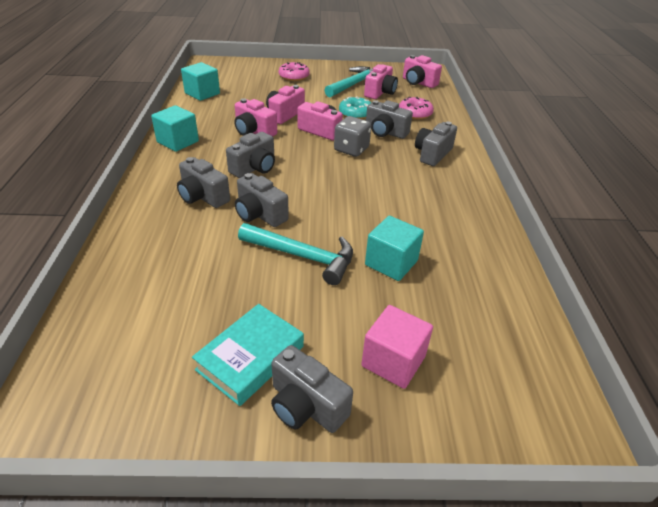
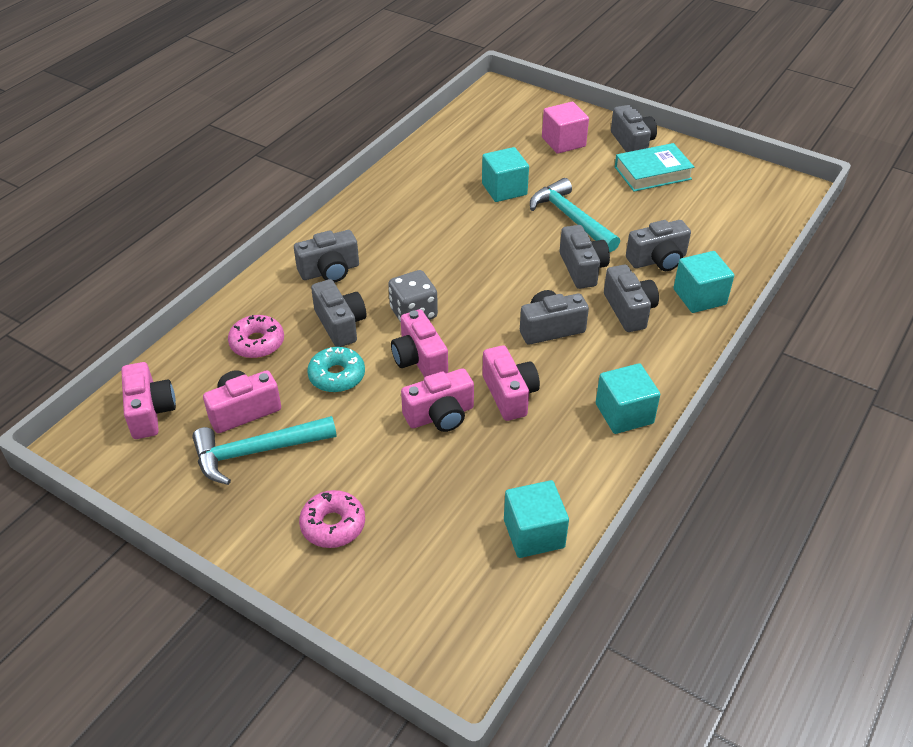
camera: 145 degrees left, 5 degrees up
none -> grey camera [626,220,691,271]
none -> turquoise cube [673,251,734,313]

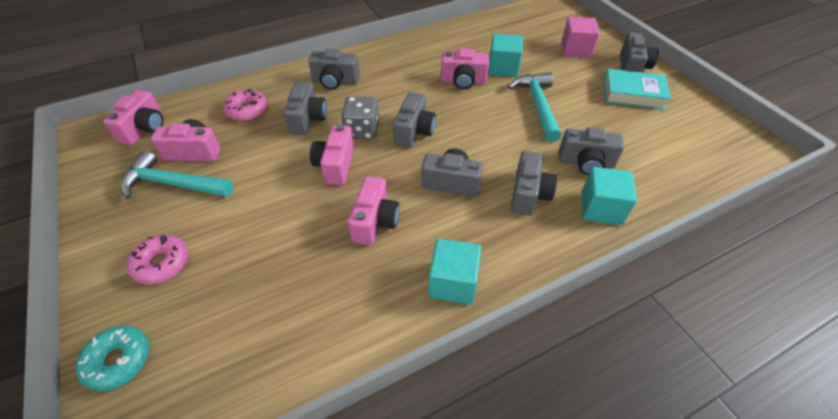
camera: 30 degrees right, 5 degrees up
turquoise donut [307,347,365,393] -> turquoise donut moved to [76,325,149,392]
pink camera [401,368,474,432] -> pink camera moved to [441,48,490,90]
turquoise cube [504,480,569,558] -> none
grey camera [560,225,610,289] -> grey camera moved to [393,92,436,148]

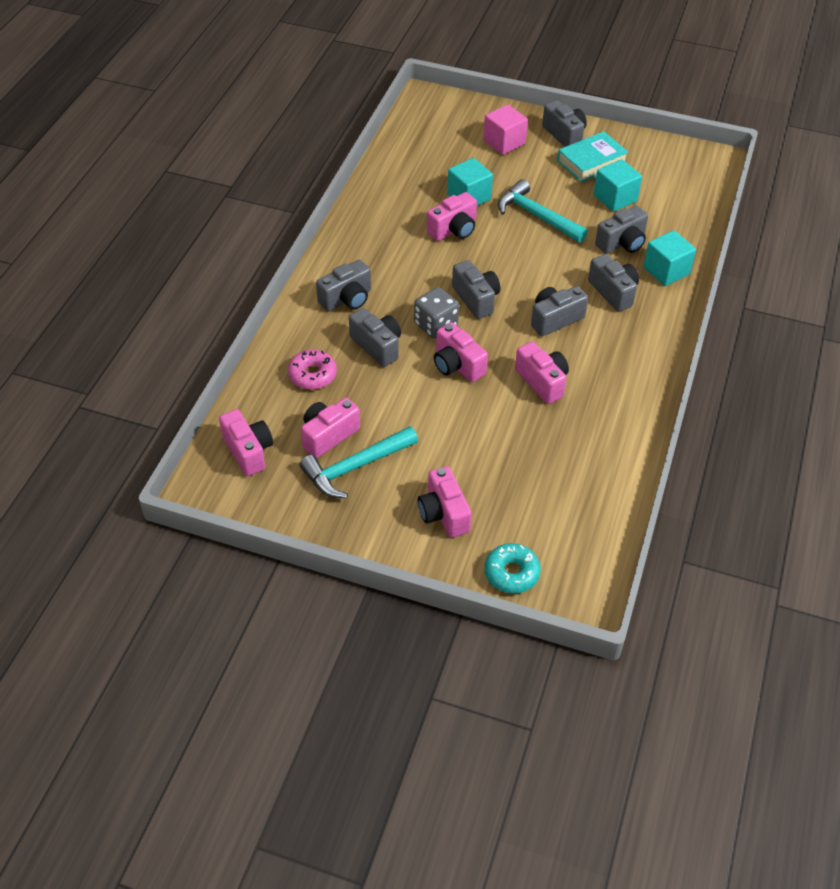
camera: 45 degrees left, 0 degrees up
pink donut [127,234,188,285] -> pink camera [418,466,472,538]
turquoise cube [428,238,481,305] -> turquoise cube moved to [593,159,642,212]

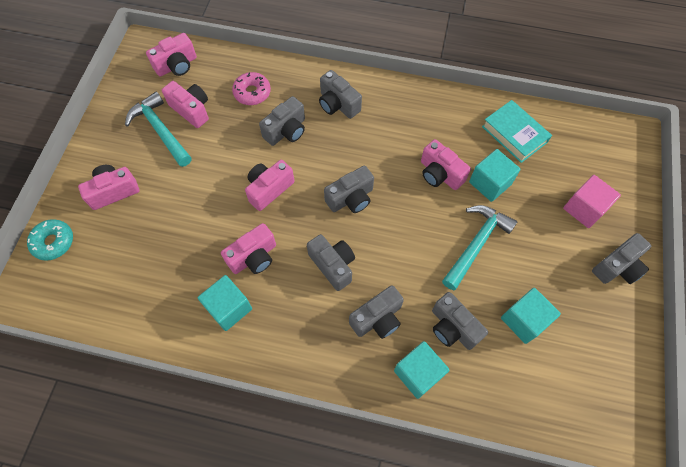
camera: 85 degrees right, 15 degrees up
grey dice [414,287,459,339] -> none
turquoise book [557,131,629,182] -> turquoise book moved to [482,100,552,163]
none -> turquoise cube [198,275,252,331]

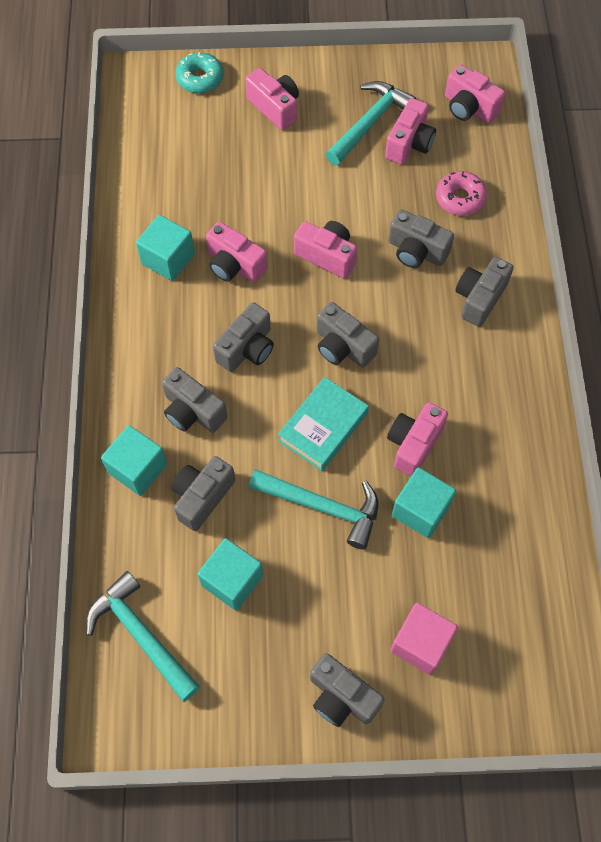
camera: 75 degrees right, 0 degrees up
turquoise book [482,100,552,163] -> turquoise book moved to [278,377,369,471]
none -> turquoise hammer [86,571,200,702]

